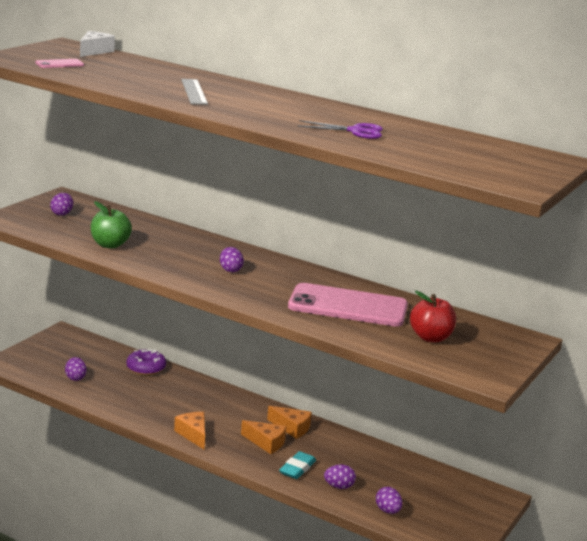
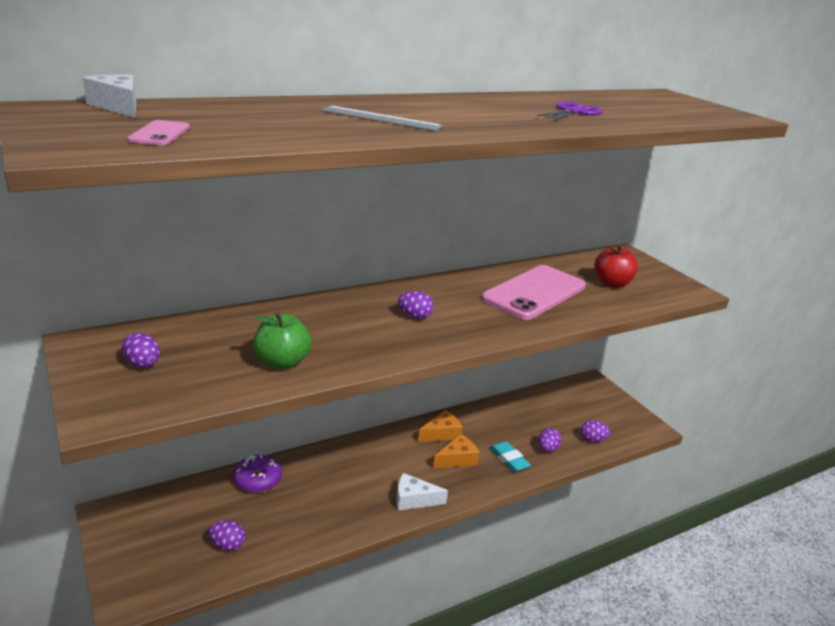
camera: 60 degrees left, 5 degrees up
orange cheese [174,412,205,449] -> white cheese [397,473,448,511]

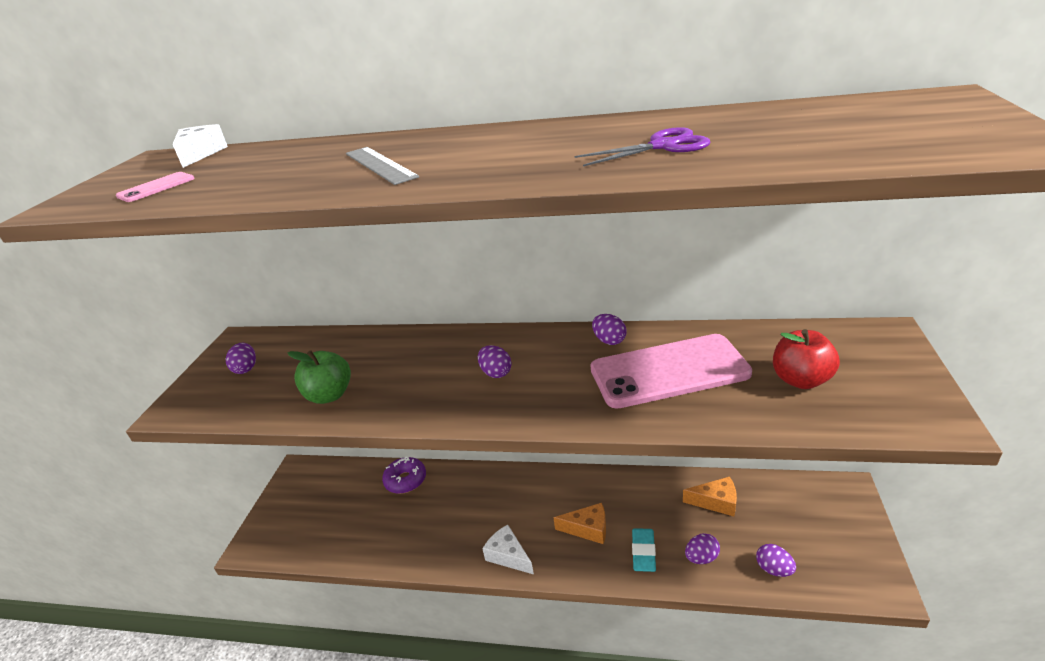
camera: 45 degrees right, 5 degrees up
purple egg [208,520,245,551] -> purple egg moved to [592,314,626,345]
orange cheese [418,410,463,442] -> orange cheese moved to [683,476,737,516]

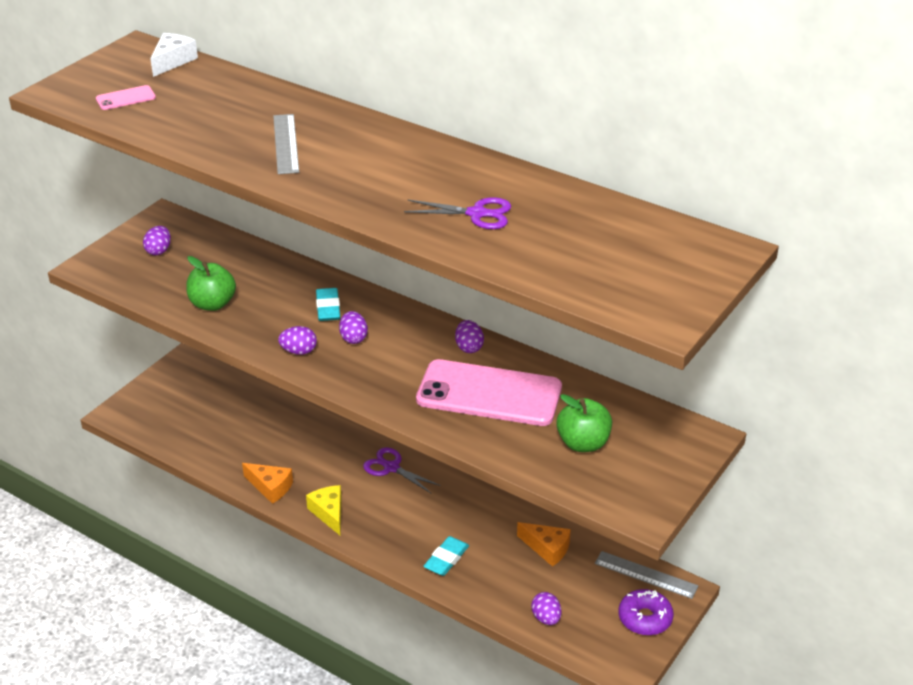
camera: 20 degrees right, 5 degrees up
purple donut [382,456,426,494] -> purple donut moved to [618,589,674,635]
white cheese [483,525,534,575] -> yellow cheese [306,485,342,535]
orange cheese [553,503,606,544] -> orange cheese moved to [242,463,293,504]
purple egg [685,533,720,564] -> purple egg moved to [278,326,317,355]
red apple [773,329,840,389] -> green apple [556,394,612,452]
none -> turquoise eraser [316,288,340,321]
none -> purple scissors [363,447,441,494]
none -> grey ruler [595,551,698,599]

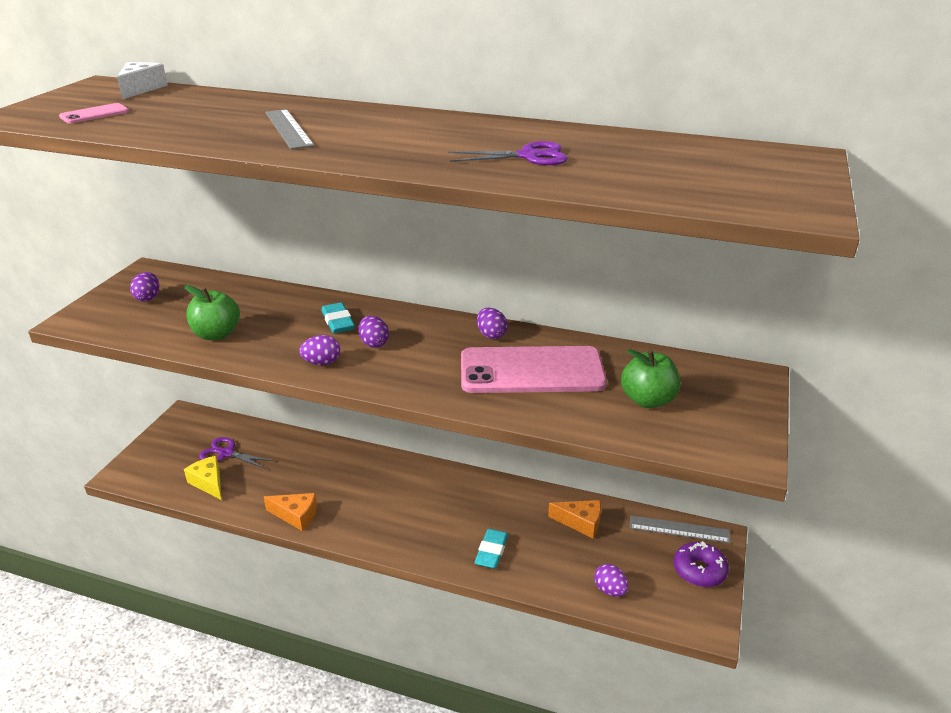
camera: 15 degrees left, 5 degrees down
yellow cheese [306,485,342,535] -> yellow cheese moved to [184,456,222,500]
purple scissors [363,447,441,494] -> purple scissors moved to [199,437,274,469]

